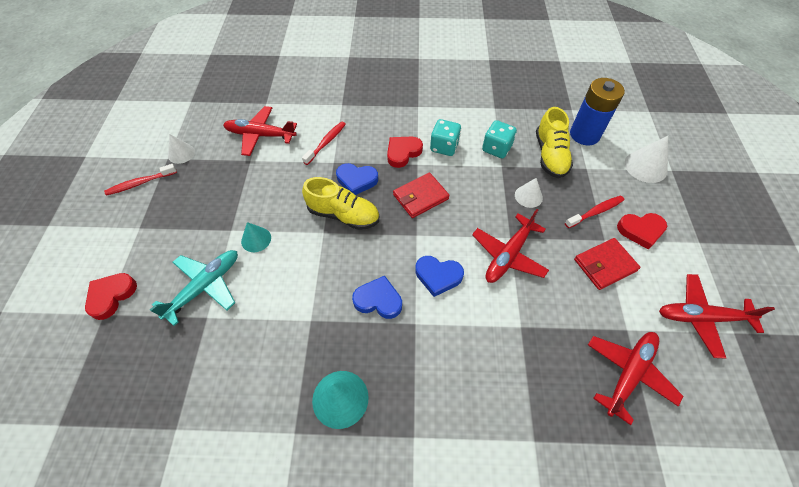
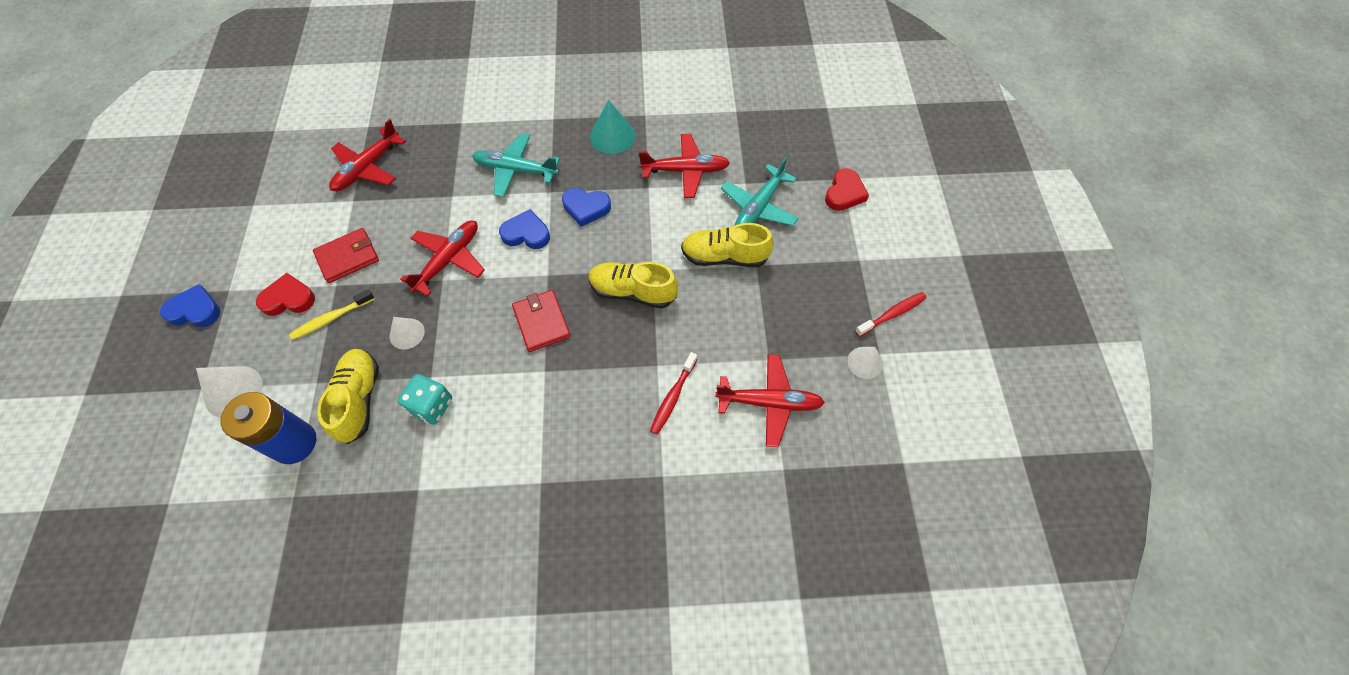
camera: 175 degrees right, 5 degrees up
turquoise cone [241,222,271,252] -> yellow shoe [681,223,774,267]
blue heart [336,163,378,195] -> blue heart moved to [160,284,220,327]
red heart [387,137,423,168] -> none
red wallet [393,172,450,218] -> red wallet turned 75 degrees counterclockwise [512,290,571,352]
turquoise dice [430,119,461,156] -> none
red toothbrush [565,196,624,228] -> yellow toothbrush [289,289,375,340]
red plane [659,274,775,359] -> red plane moved to [639,134,730,198]
none -> turquoise plane [472,133,560,197]

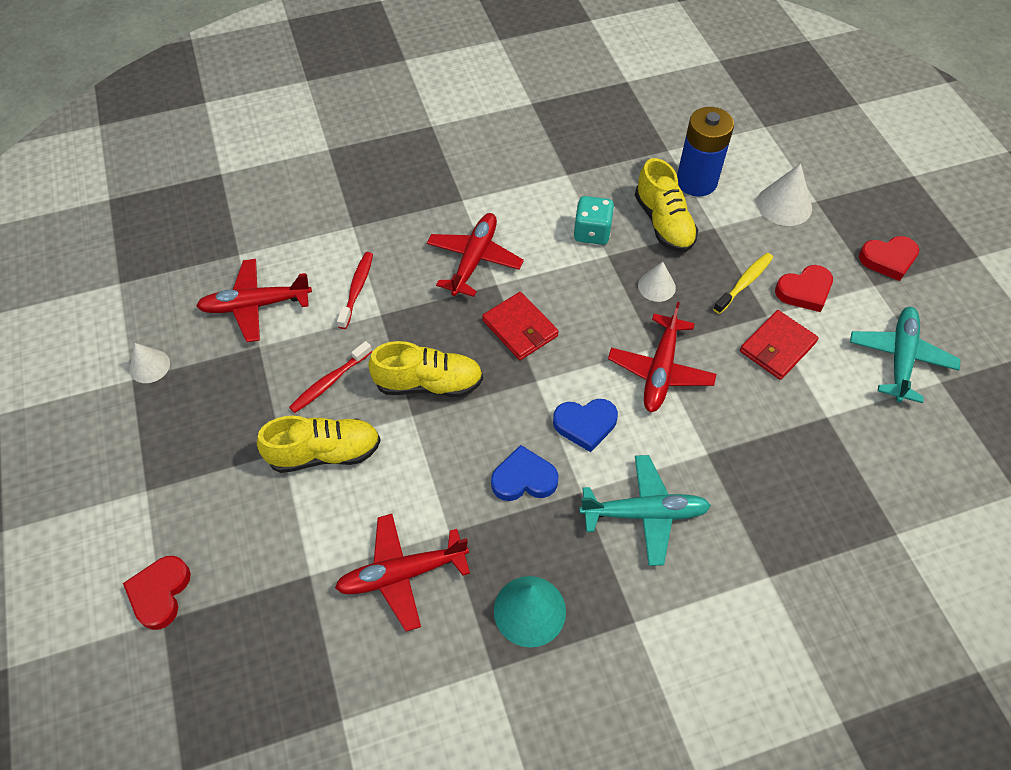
camera: 165 degrees right, 5 degrees down
blue heart [160,284,220,327] -> red heart [859,236,919,281]
red plane [329,119,406,191] -> red plane moved to [427,213,524,297]
turquoise plane [721,157,799,226] -> turquoise plane moved to [850,307,961,403]
red toothbrush [855,292,927,337] -> red toothbrush moved to [289,341,372,413]

